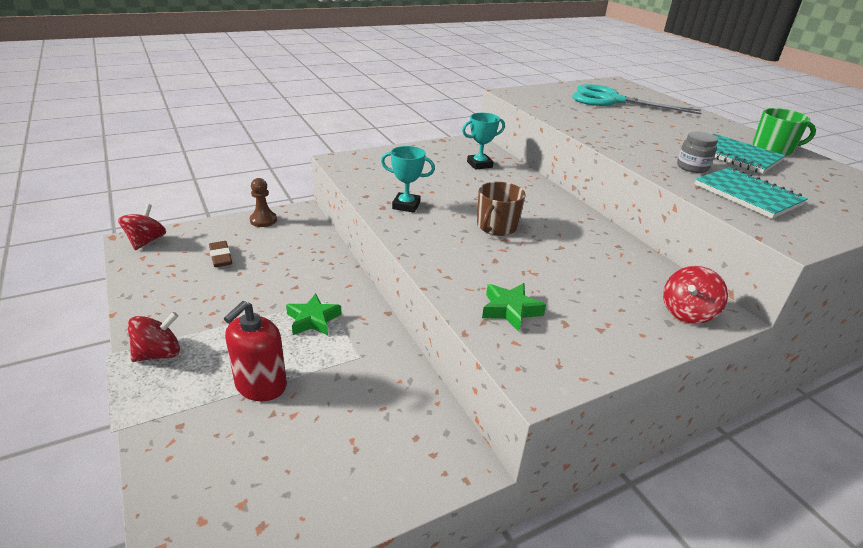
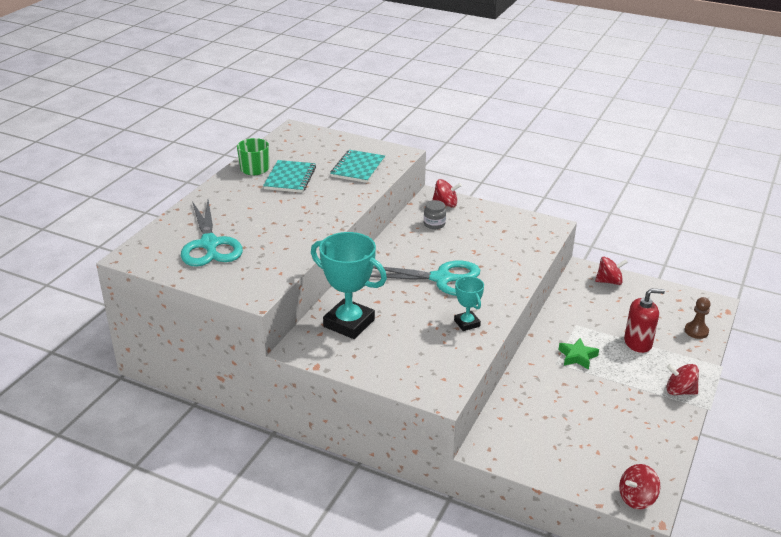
camera: 125 degrees left, 0 degrees up
brown eraser [209,241,232,267] -> none
brown pawn [250,178,277,227] -> brown pawn moved to [685,297,711,339]
turquoise trophy [462,113,505,170] -> turquoise trophy [311,232,387,339], size x1.90
brown mug [477,182,525,236] -> turquoise scissors [370,260,480,296]
green star [482,283,546,332] -> none
grey jar [677,131,718,173] -> grey jar moved to [424,200,446,229]
none -> red spinning top [595,257,628,285]

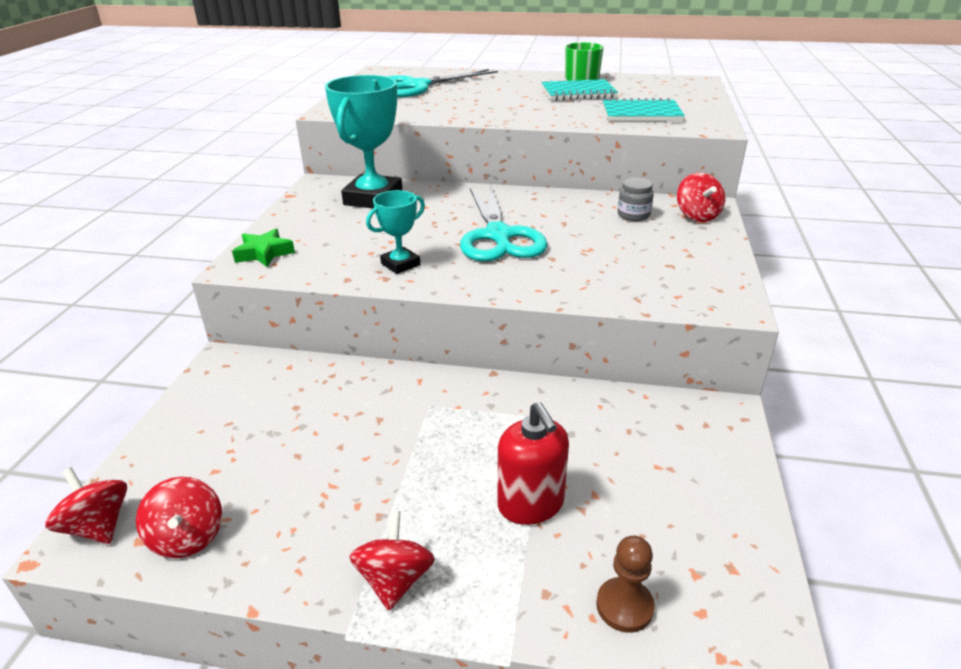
camera: 75 degrees right, 0 degrees up
green star [558,338,599,370] -> green star moved to [232,228,295,267]
red spinning top [595,257,628,285] -> red spinning top moved to [136,477,222,558]

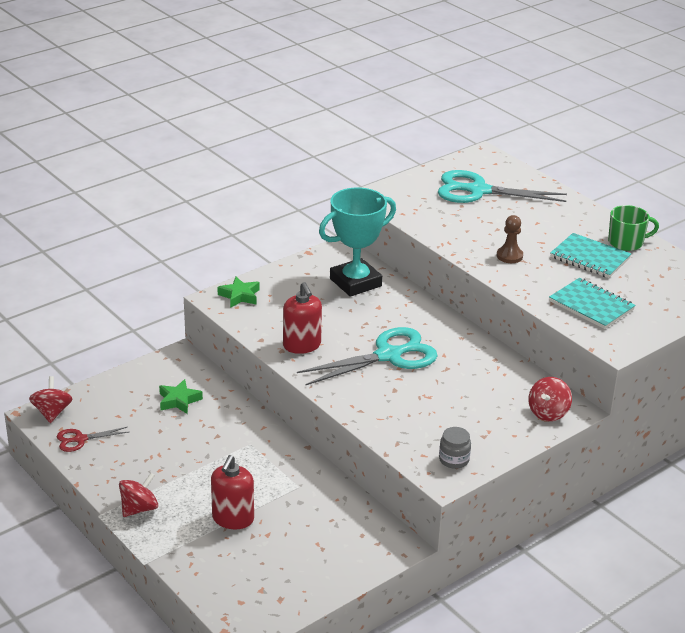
camera: 40 degrees right, 0 degrees up
red spinning top [136,477,222,558] -> red scissors [57,427,129,452]
turquoise trophy [366,190,425,274] -> red soap dispenser [283,282,322,354]
turquoise scissors [460,184,548,262] -> turquoise scissors turned 150 degrees counterclockwise [297,327,438,385]
brown pawn [596,536,655,633] -> brown pawn moved to [497,215,523,263]
grey jar [618,178,654,221] -> grey jar moved to [439,427,471,469]
none -> green star [159,379,203,414]

